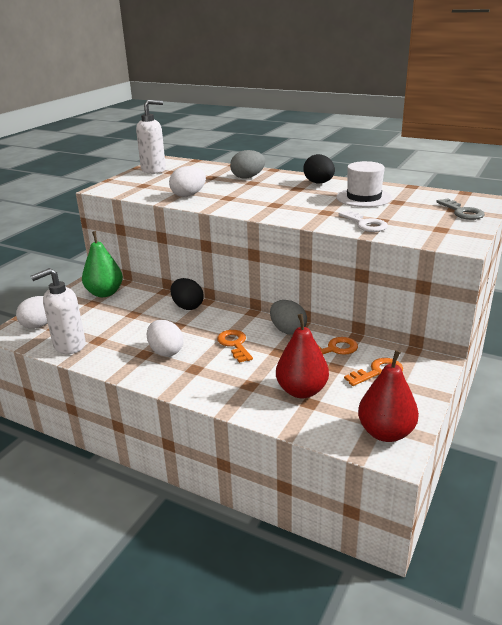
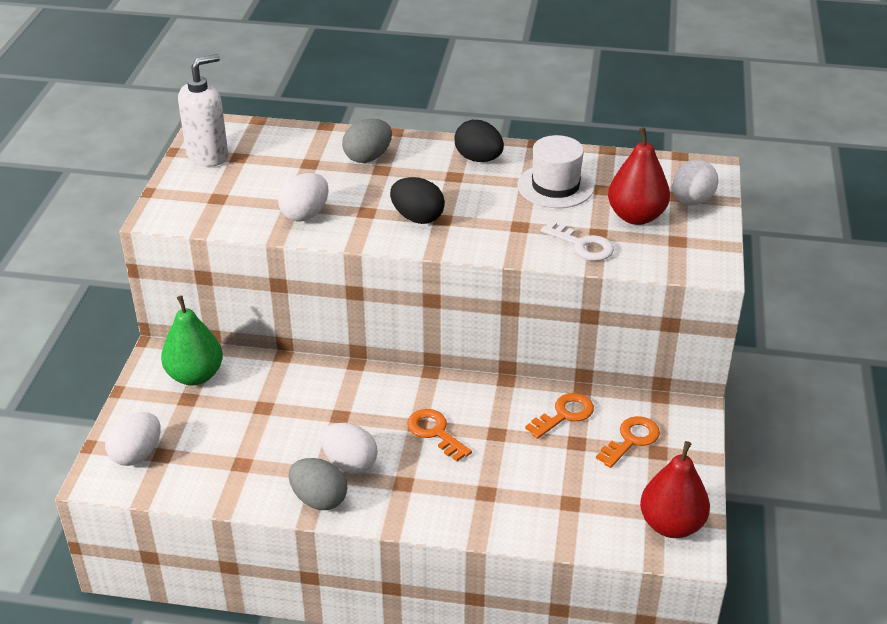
camera: 20 degrees left, 10 degrees up
white soap dispenser [31,268,86,354] -> none
black egg [171,278,204,310] -> black egg moved to [390,177,445,224]
grey egg [270,300,307,335] -> grey egg moved to [288,458,347,510]
red pear [276,314,329,398] -> red pear moved to [608,127,670,225]
grey key [436,198,485,220] -> white egg [672,160,719,205]

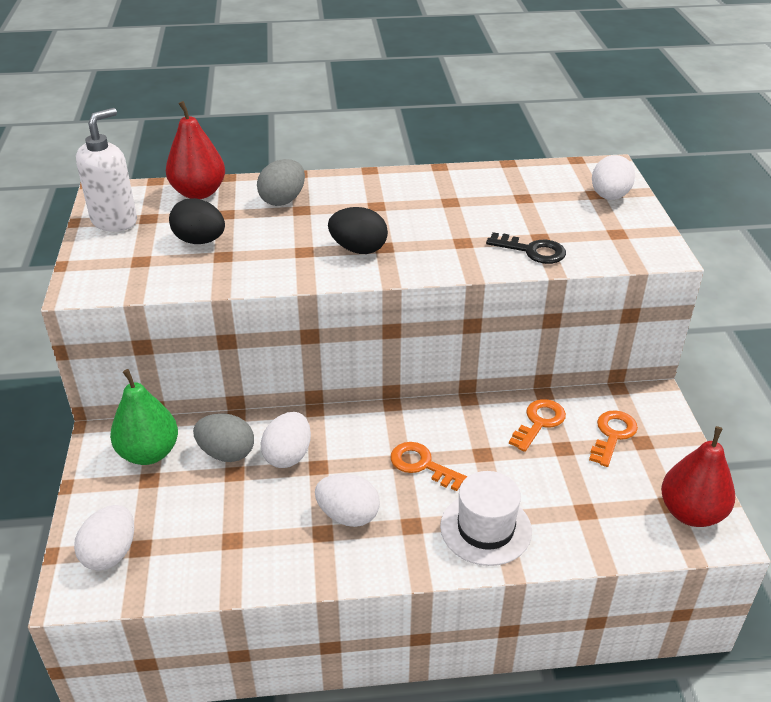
camera: 15 degrees left, 0 degrees up
white egg [278,173,329,222] -> white egg moved to [261,412,311,468]
grey egg [288,458,347,510] -> grey egg moved to [193,414,254,462]
black egg [454,120,504,162] -> black egg moved to [169,198,225,244]
white hat [517,135,594,208] -> white hat moved to [440,471,532,566]
white key [541,221,614,261] -> black key [486,232,566,264]
red pear [608,127,670,225] -> red pear moved to [166,101,225,199]

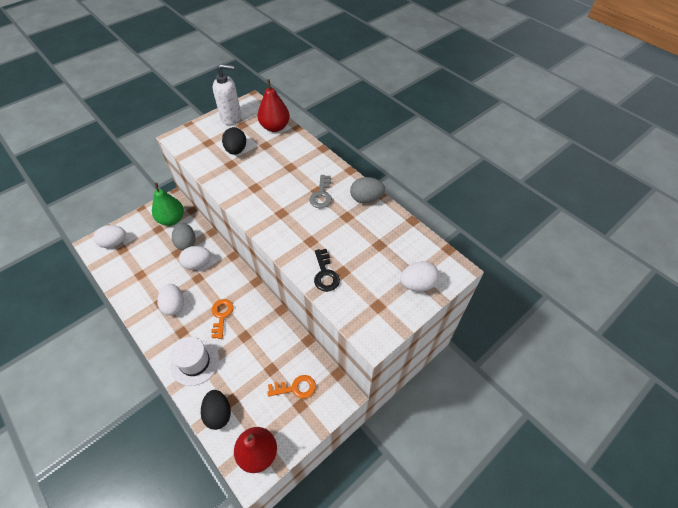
camera: 55 degrees right, 15 degrees up
grey egg [257,159,305,206] -> grey egg moved to [350,177,385,204]
black egg [328,207,388,254] -> black egg moved to [201,390,231,430]
orange key [509,399,566,452] -> none
none -> grey key [309,175,332,208]

